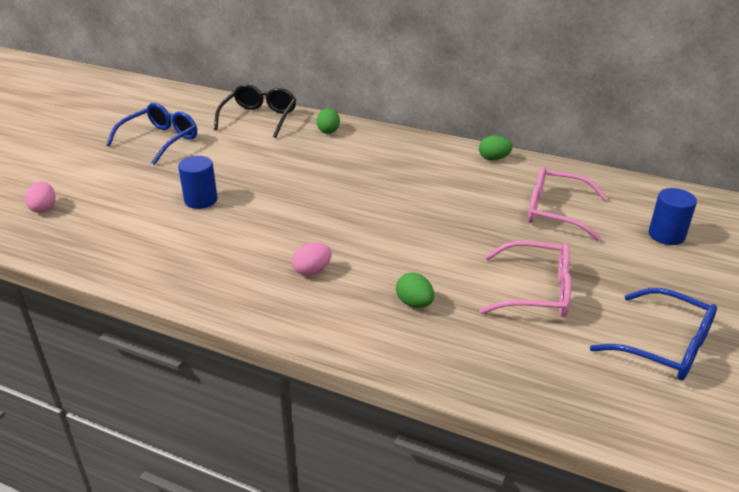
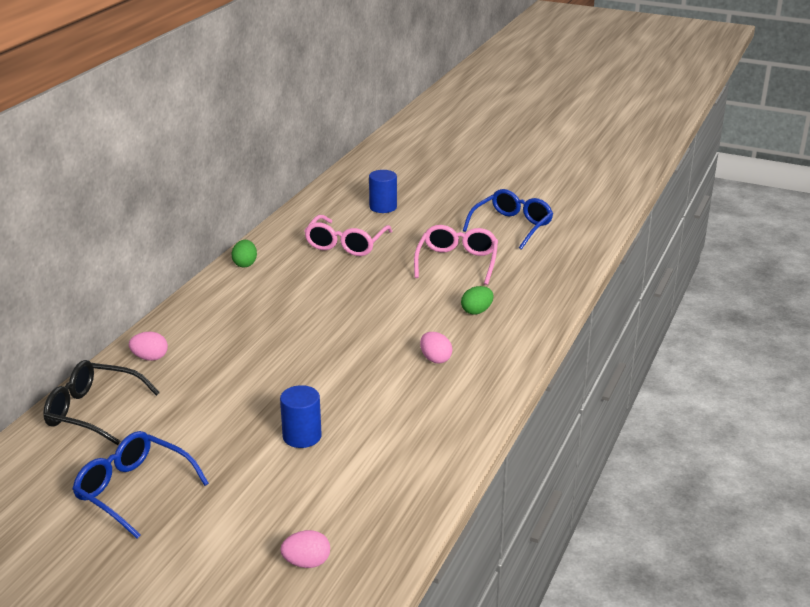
camera: 90 degrees left, 5 degrees down
green egg [317,108,340,134] -> pink egg [129,332,168,361]

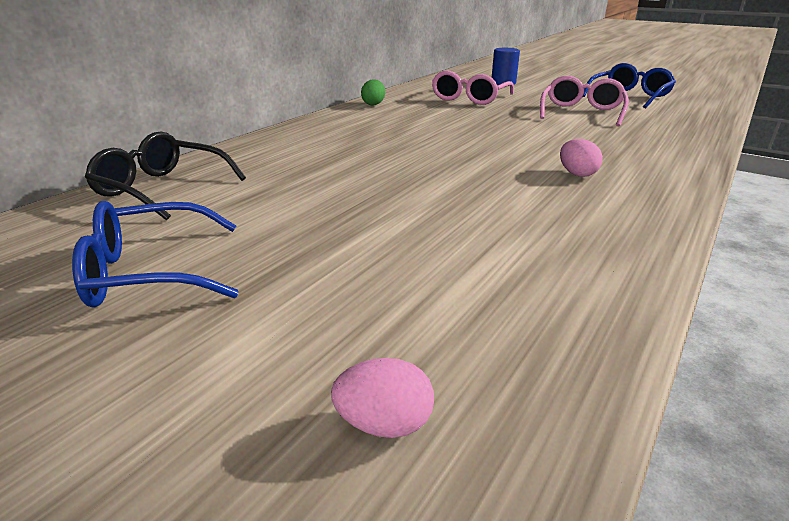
camera: 10 degrees right, 0 degrees up
blue glasses [72,431,209,539] -> blue glasses turned 60 degrees counterclockwise [72,201,239,308]
pink egg [129,332,168,361] -> none
blue cylinder [280,385,322,448] -> none
green egg [461,286,494,315] -> none

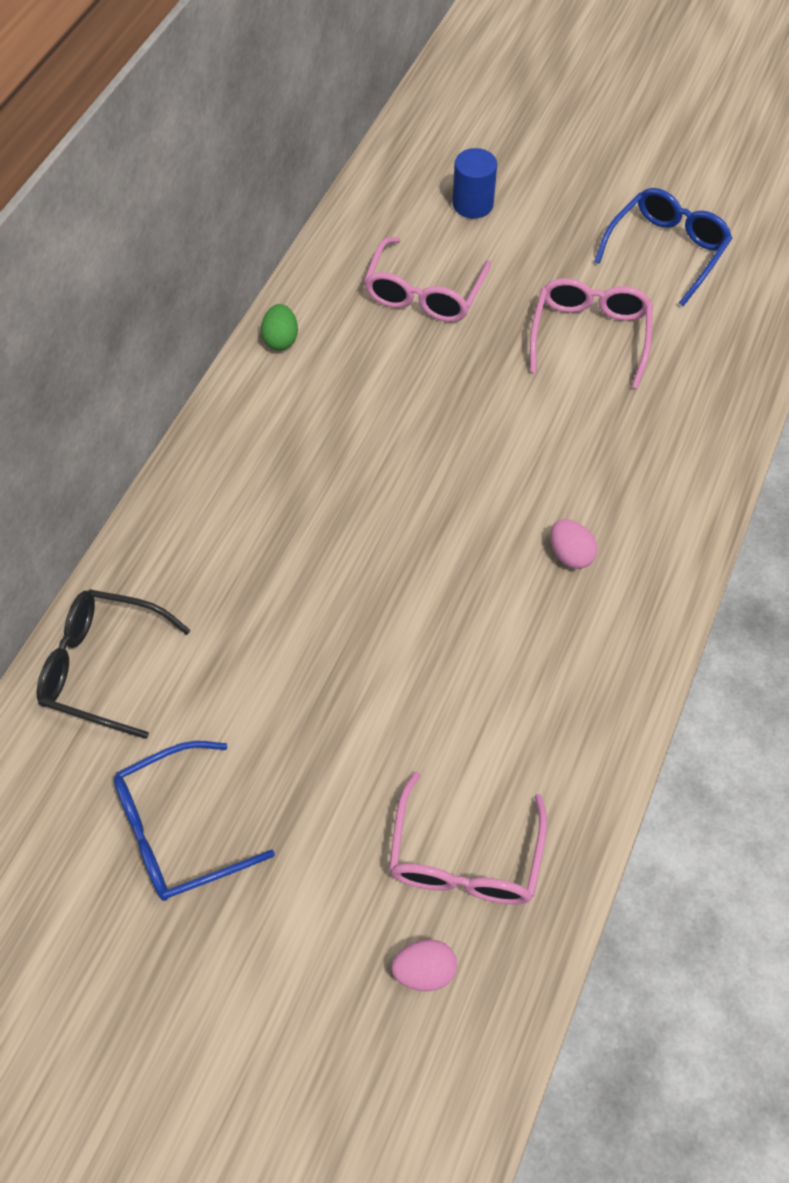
camera: 10 degrees left, 30 degrees up
none -> pink glasses [389,771,547,905]

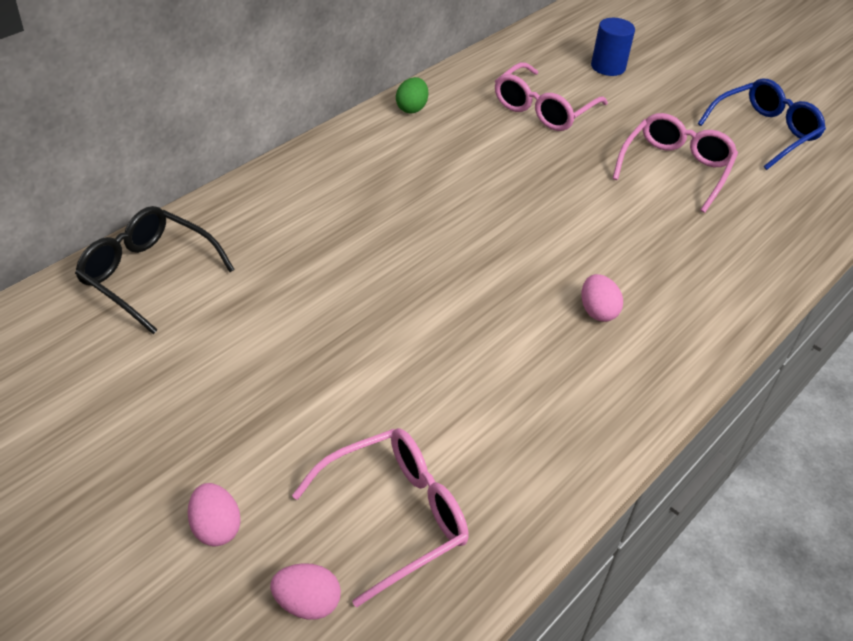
camera: 15 degrees right, 15 degrees down
blue glasses [114,741,275,901] -> none
pink glasses [389,771,547,905] -> pink glasses turned 150 degrees counterclockwise [292,428,468,607]
none -> pink egg [188,483,241,546]

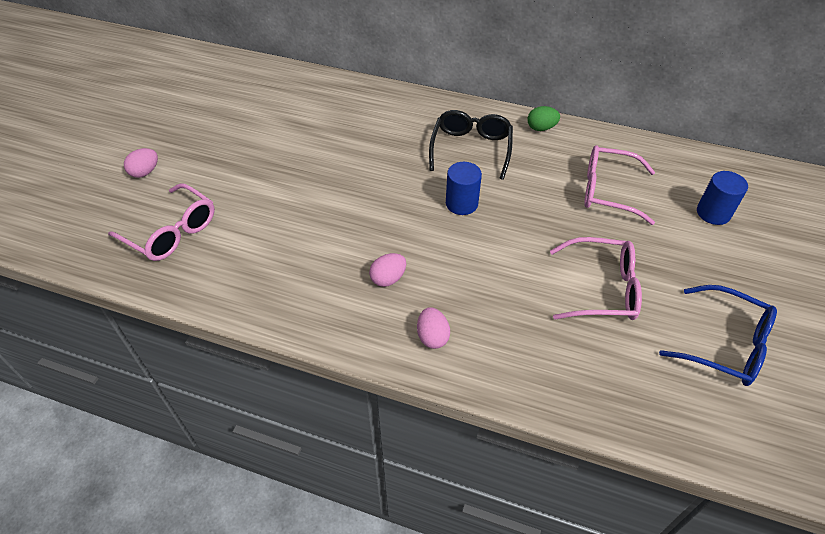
camera: 70 degrees right, 5 degrees up
black glasses [75,206,235,334] -> black glasses moved to [429,110,513,180]
pink egg [270,563,341,620] -> pink egg moved to [417,307,450,349]
none -> blue cylinder [446,162,482,215]

